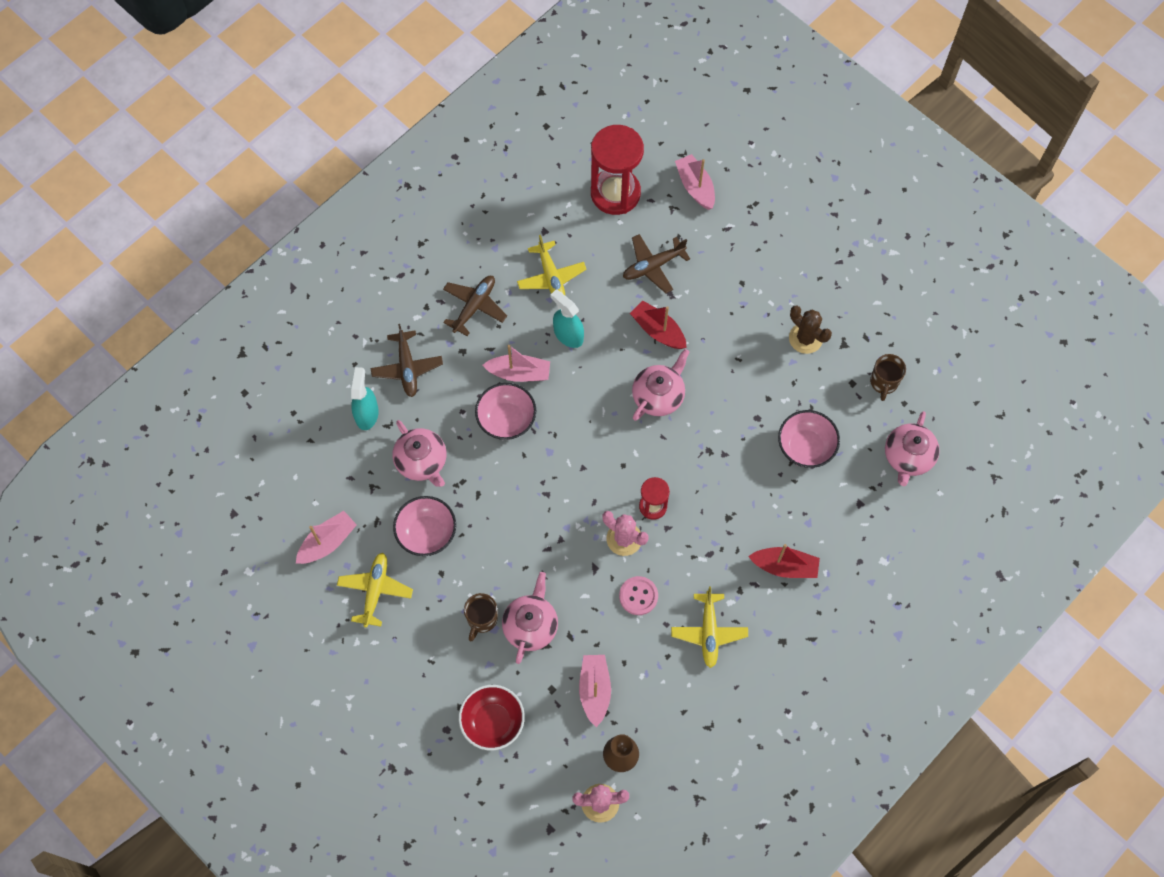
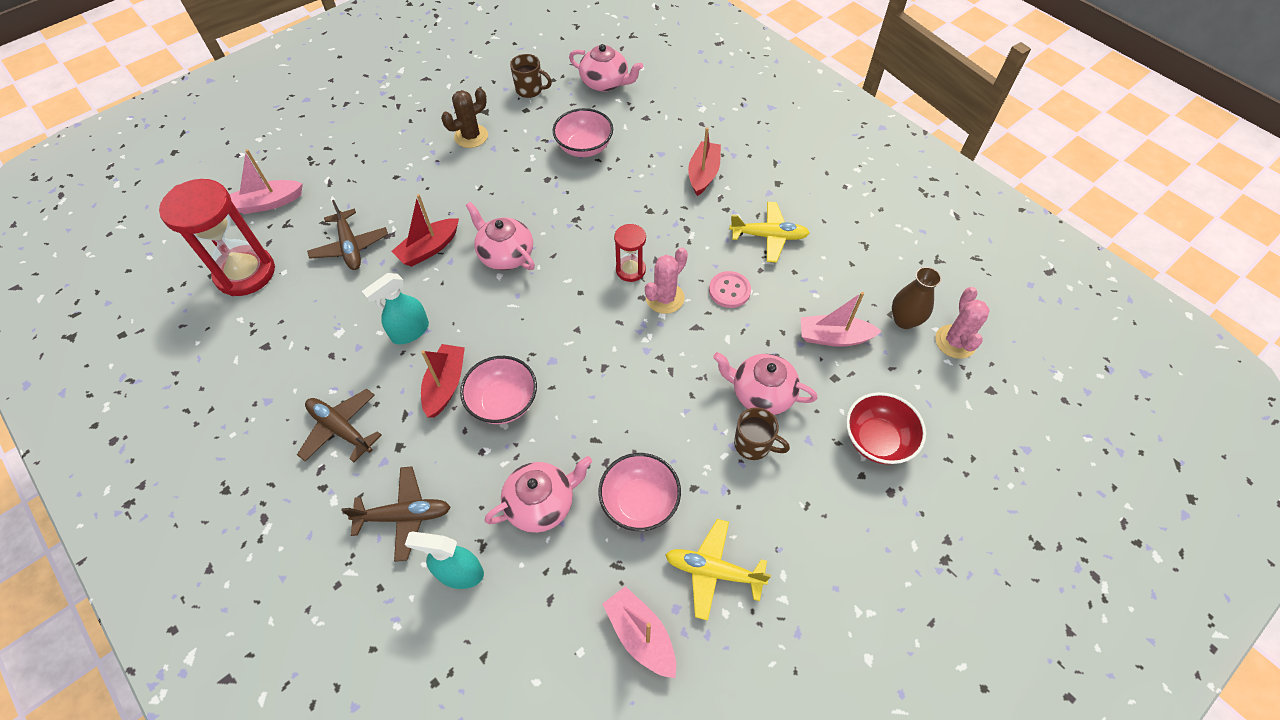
camera: 85 degrees left, 10 degrees down
pink boat [483,345,550,382] -> red boat [421,344,465,418]
yellow plane [517,235,587,296] -> none

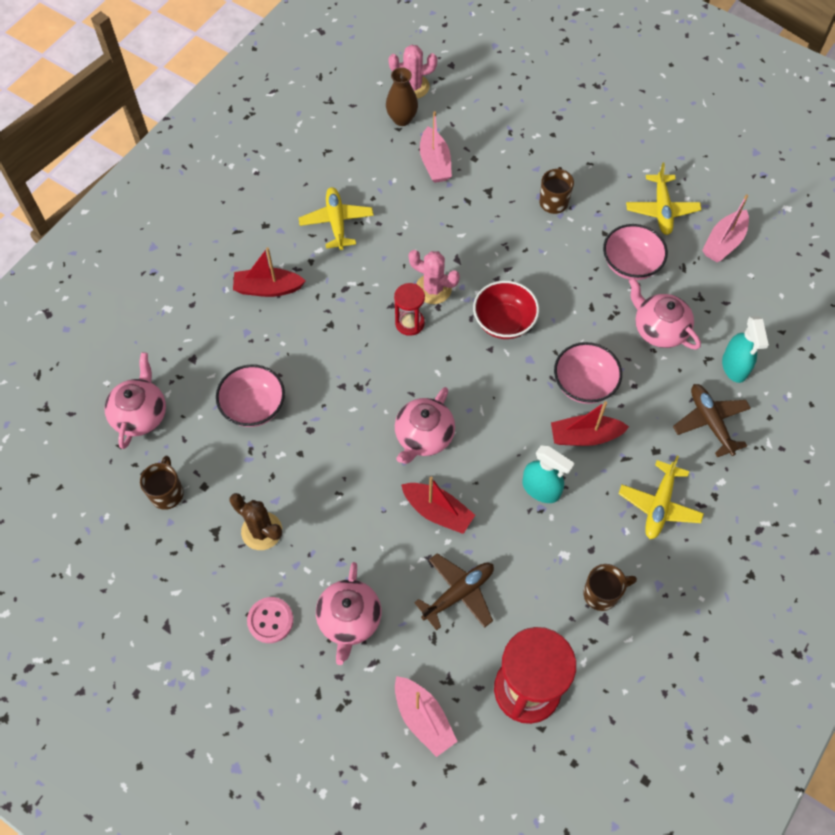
camera: 105 degrees left, 5 degrees up
brown plane [297,389,381,462] -> yellow plane [619,456,704,539]
pink button [709,271,751,308] -> pink button moved to [247,597,294,643]
pink teapot [713,352,818,415] -> pink teapot moved to [316,562,381,665]
red bowl [846,392,926,465] -> red bowl moved to [473,281,539,339]
none -> brown mug [583,564,637,611]

